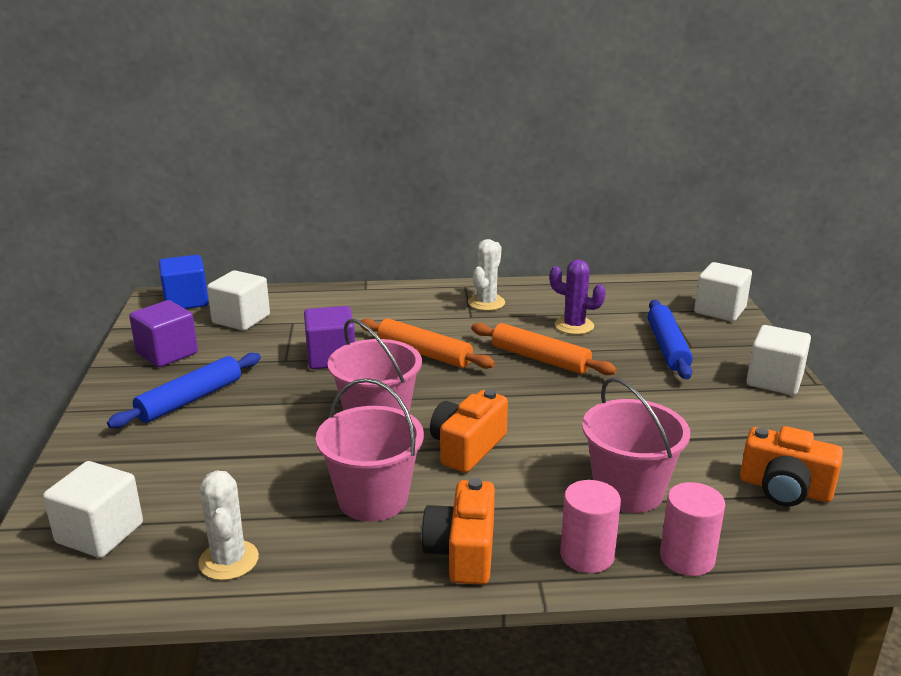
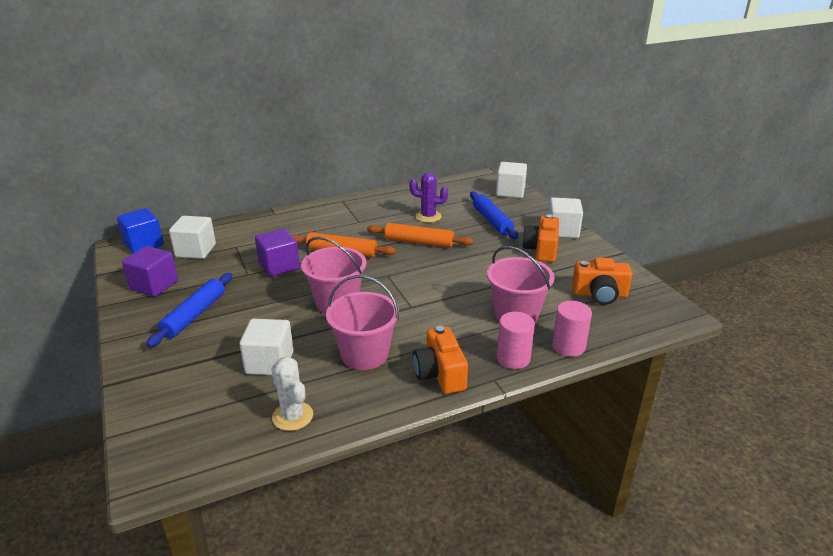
camera: 20 degrees left, 5 degrees up
white cube [43,461,143,558] -> white cube moved to [239,319,294,375]
orange camera [430,389,508,473] -> orange camera moved to [522,214,559,262]
white cactus [468,239,505,311] -> none

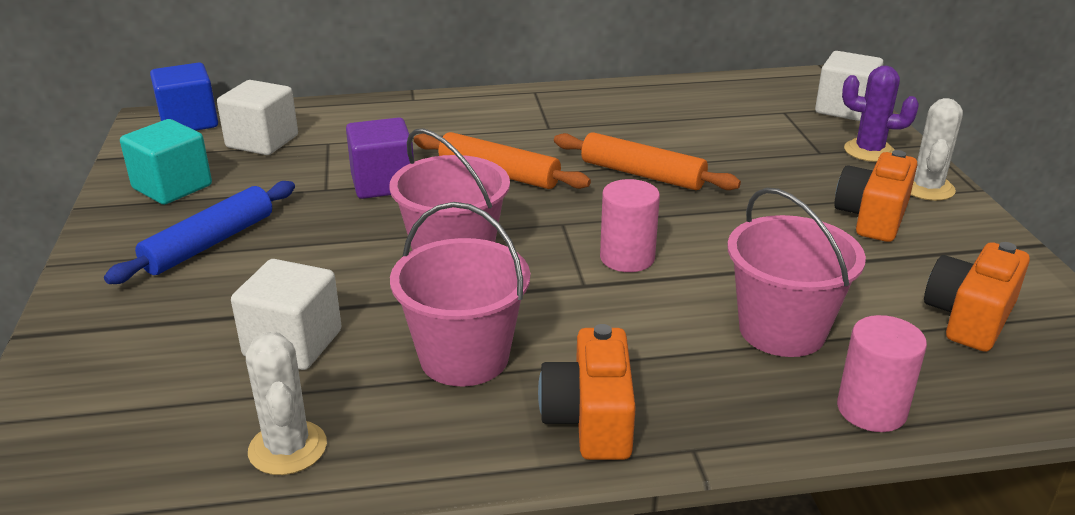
camera: 15 degrees right, 0 degrees up
purple cube [122,246,178,297] -> turquoise cube [120,119,212,205]
purple cactus [409,172,448,223] -> purple cactus moved to [842,66,919,162]
blue rolling pin [470,192,518,239] -> none
pink cylinder [497,312,535,369] -> pink cylinder moved to [600,179,660,272]
white cube [548,198,583,238] -> white cactus [911,98,963,201]
orange camera [572,257,632,305] -> orange camera turned 105 degrees clockwise [924,242,1030,352]

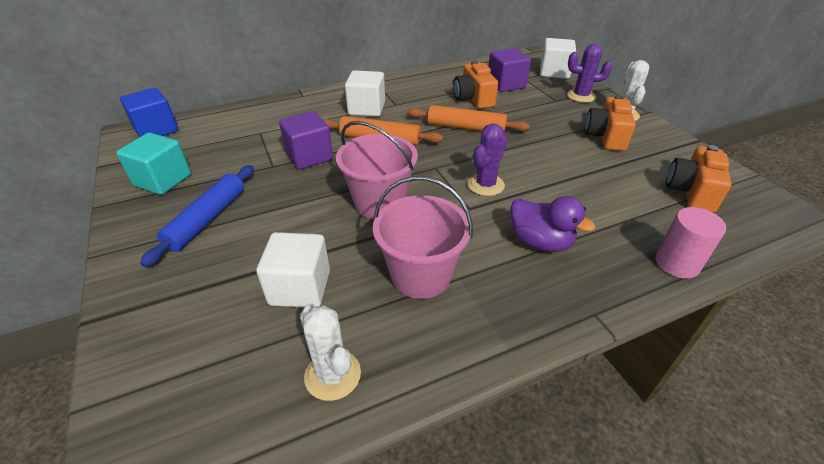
camera: 15 degrees left, 10 degrees up
white cube [217,80,298,155] -> white cube moved to [345,70,385,117]
orange camera [538,324,636,460] -> orange camera moved to [453,61,498,109]
pink cylinder [600,179,660,272] -> purple cactus [467,123,507,196]
pink bucket [727,188,866,357] -> none
none -> purple cube [488,48,531,92]
none -> purple duck [510,196,595,252]

